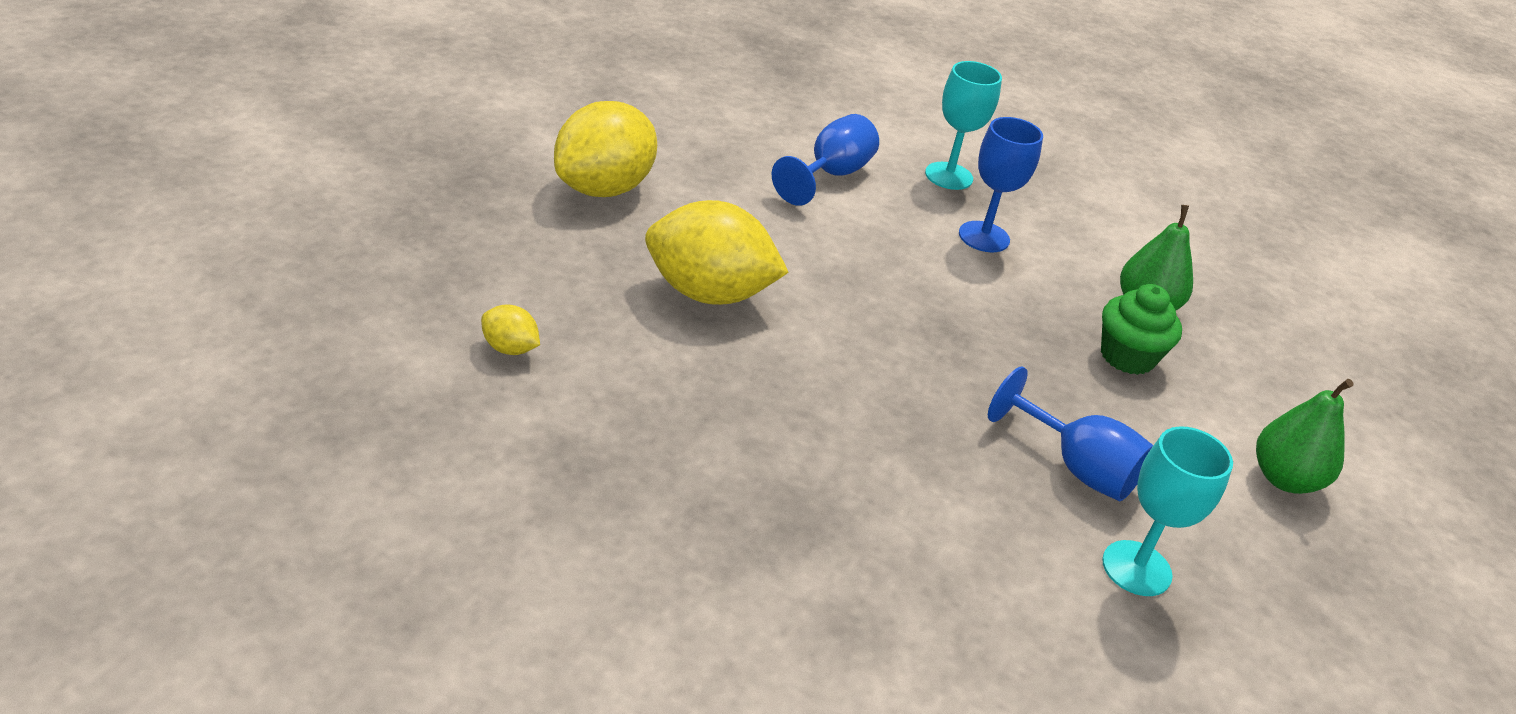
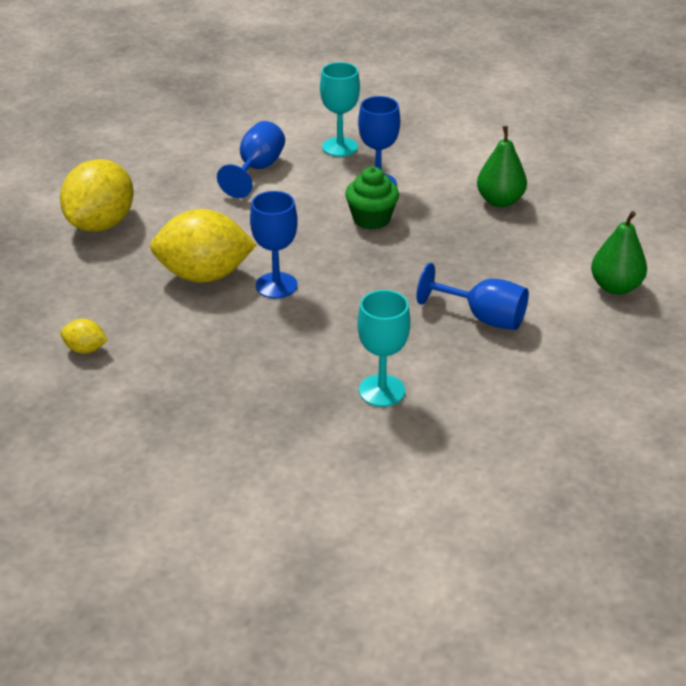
camera: 10 degrees left, 0 degrees up
green cupcake [1101,284,1182,375] -> green cupcake moved to [345,167,399,230]
turquoise goblet [1102,426,1233,596] -> turquoise goblet moved to [357,290,410,407]
none -> blue goblet [250,191,298,299]

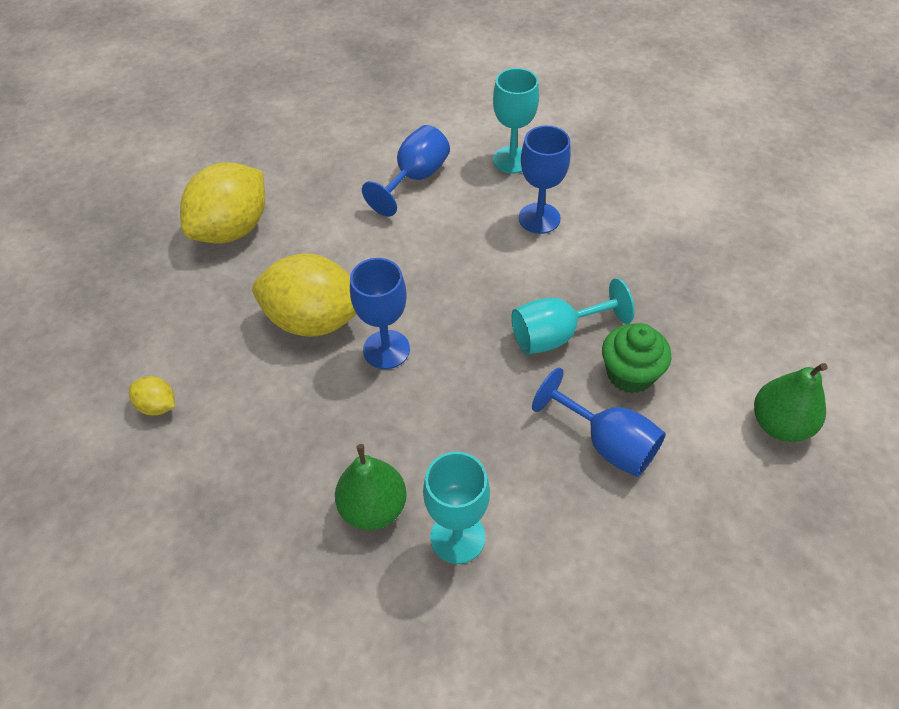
camera: 15 degrees right, 15 degrees up
green cupcake [345,167,399,230] -> green cupcake moved to [602,323,672,393]
green pear [477,126,527,207] -> green pear moved to [335,444,407,530]
none -> turquoise goblet [511,278,635,354]

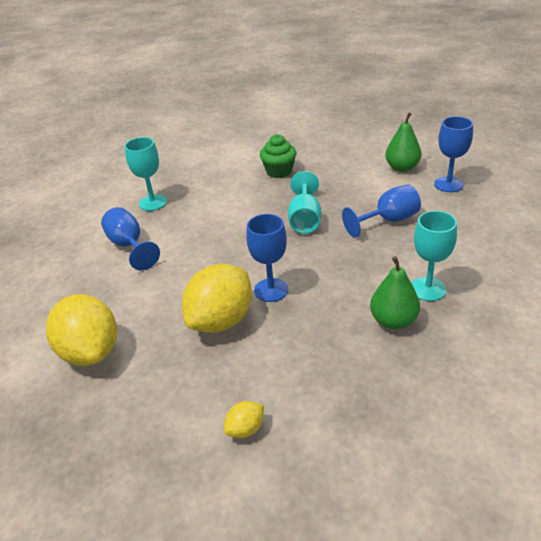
camera: 65 degrees left, 15 degrees down
blue goblet [519,125,571,234] -> blue goblet moved to [434,116,473,192]
green cupcake [602,323,672,393] -> green cupcake moved to [260,134,296,178]

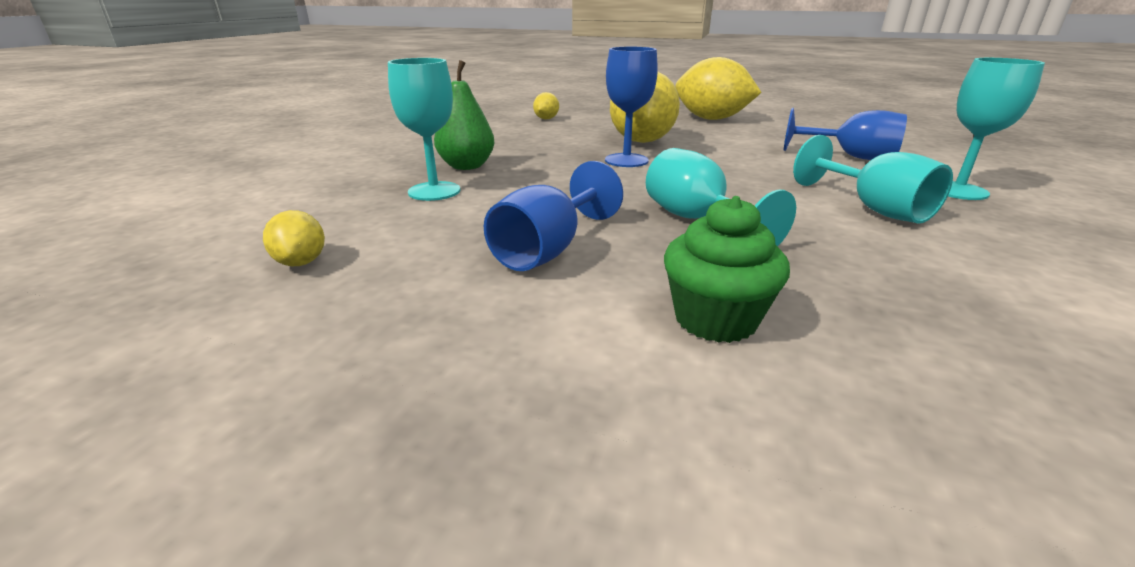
camera: 145 degrees right, 10 degrees down
green cupcake [260,134,296,178] -> green cupcake moved to [664,196,790,343]
green pear [385,112,421,172] -> none
blue goblet [434,116,473,192] -> none
none -> yellow lemon [263,210,325,266]
none -> turquoise goblet [793,135,953,223]

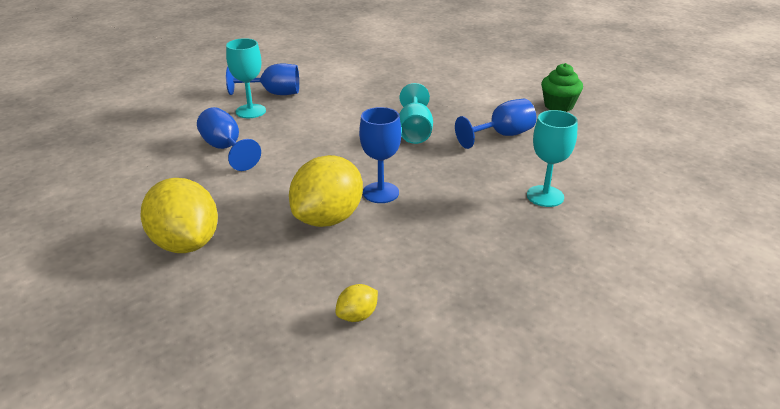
camera: 150 degrees left, 5 degrees up
yellow lemon [263,210,325,266] -> none
green pear [434,60,495,170] -> none
green cupcake [664,196,790,343] -> green cupcake moved to [541,63,583,112]
turquoise goblet [793,135,953,223] -> none
none -> blue goblet [226,64,299,95]

